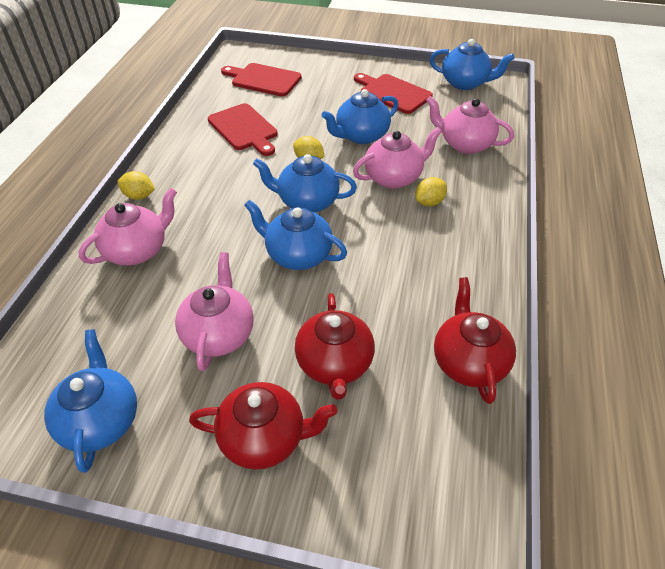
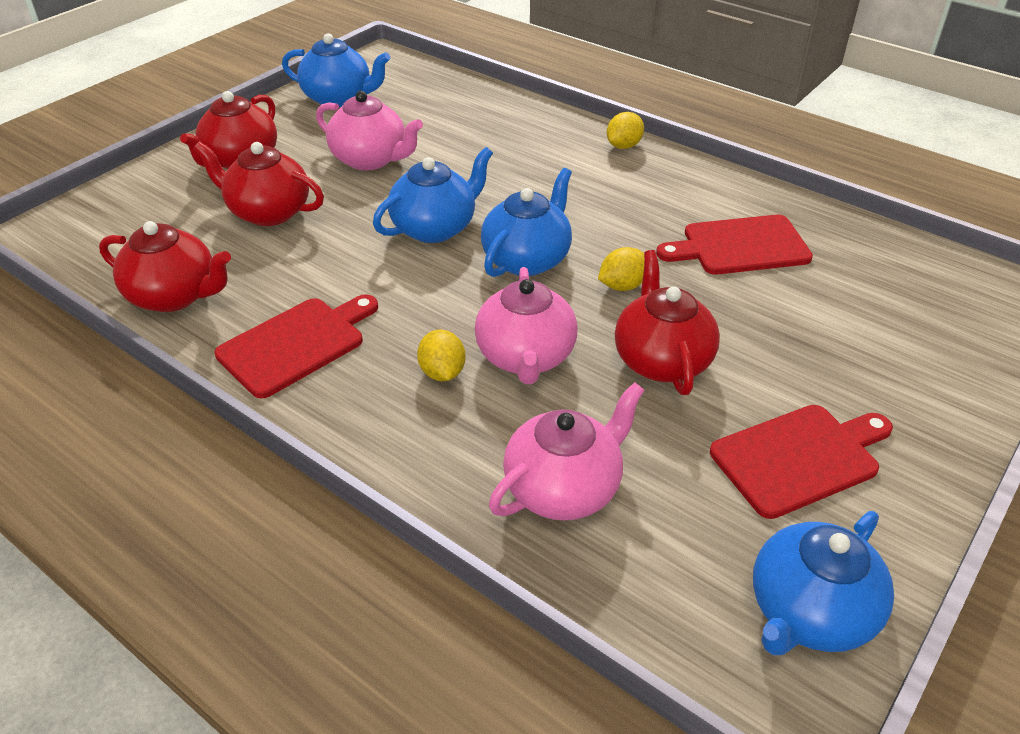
camera: 115 degrees right, 5 degrees down
pink teapot [79,188,177,265] -> none
red cutting board [221,63,302,96] -> red cutting board moved to [215,294,378,398]
blue teapot [322,89,398,144] -> red teapot [615,250,720,395]

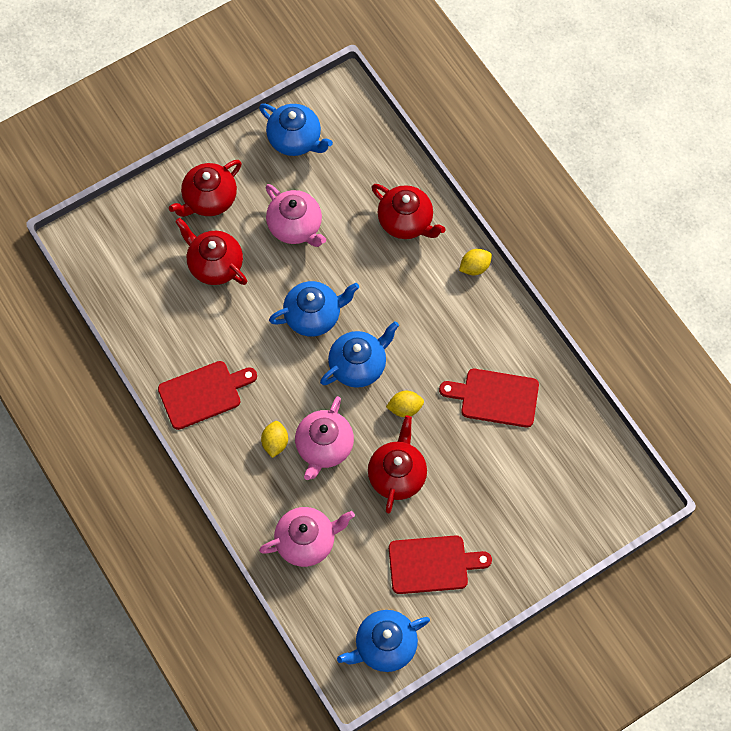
camera: 20 degrees right, 25 degrees up
red teapot [99,221,231,312] -> red teapot moved to [372,184,446,239]

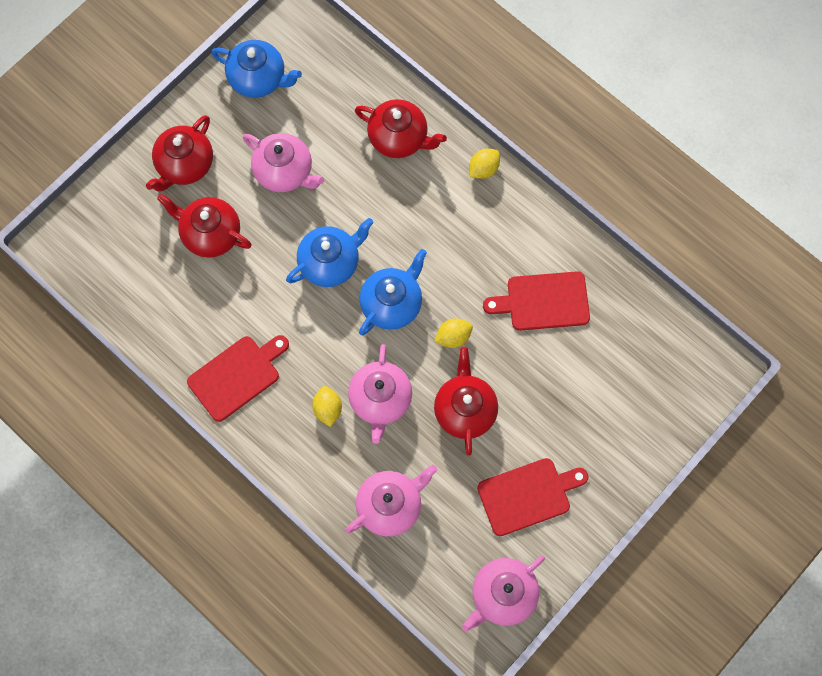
camera: 15 degrees left, 5 degrees up
blue teapot [337,610,430,672] -> pink teapot [462,556,545,632]

